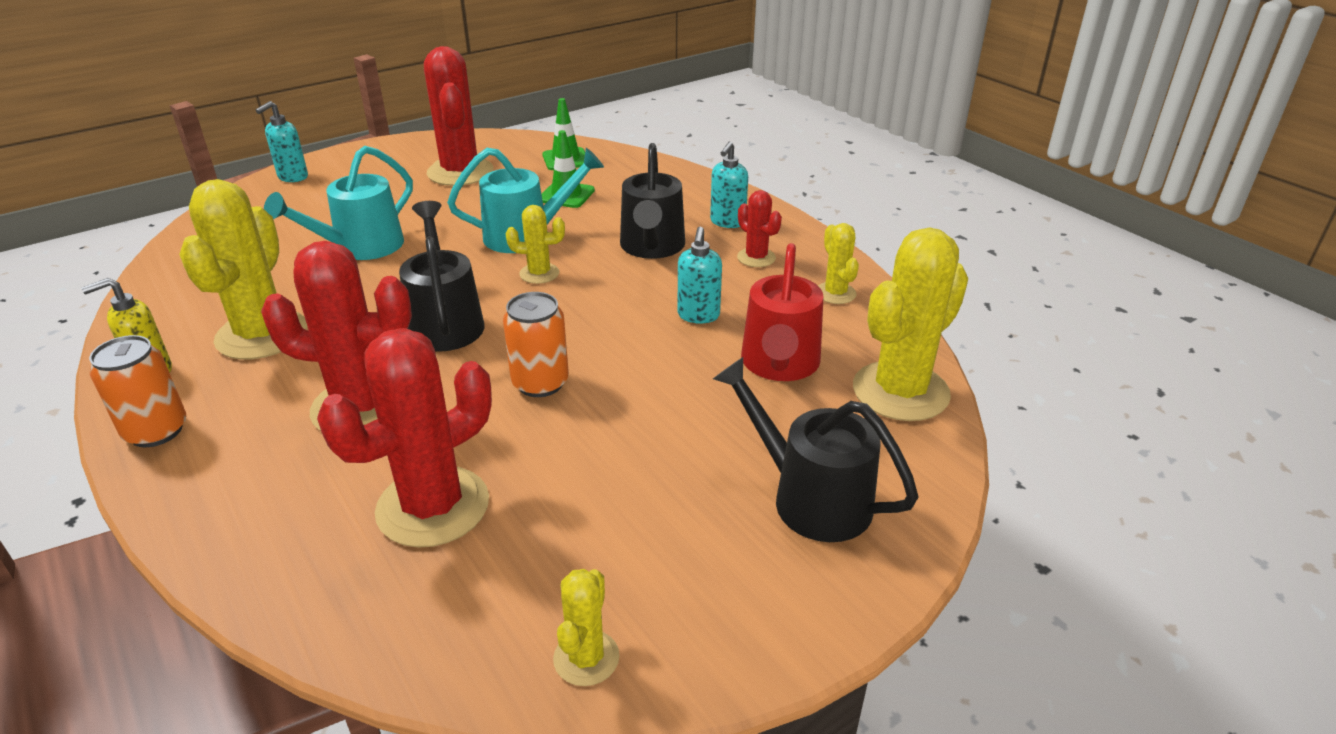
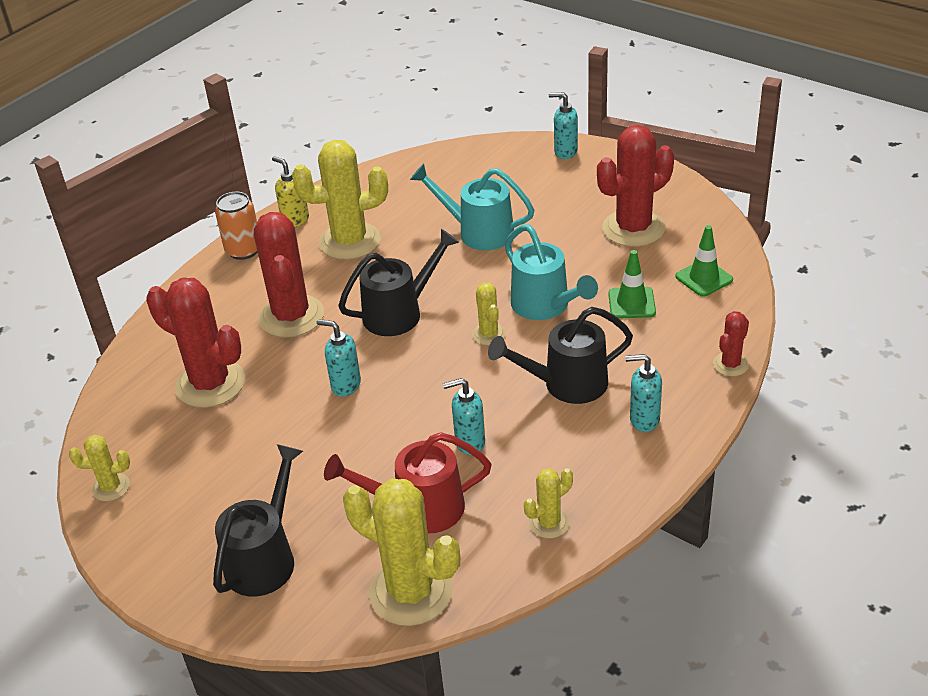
camera: 75 degrees right, 5 degrees up
orange can [503,292,569,397] -> turquoise soap dispenser [317,319,361,396]
red cactus [737,190,782,267] -> red cactus moved to [713,311,749,376]

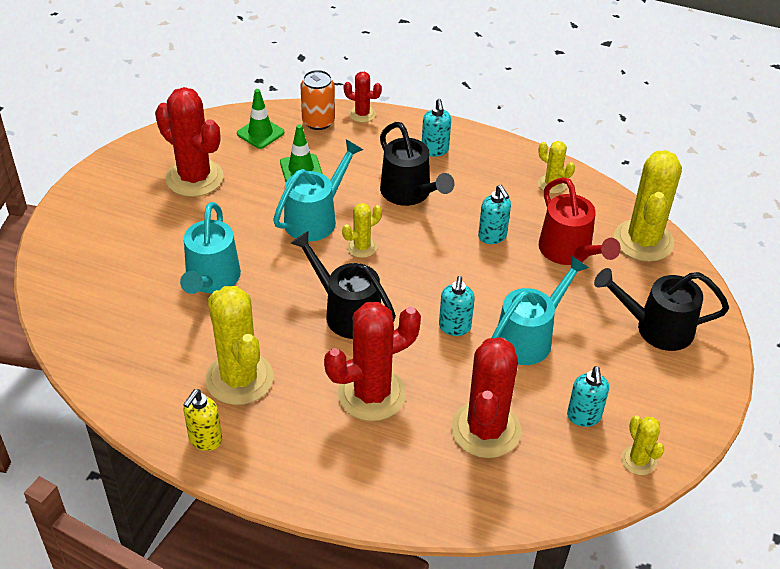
camera: 110 degrees left, 5 degrees up
orange can [215,192,257,260] -> orange can moved to [300,70,335,130]
turquoise soap dispenser [549,92,578,159] -> turquoise soap dispenser moved to [567,366,609,427]
none -> turquoise watering can [492,255,589,365]

